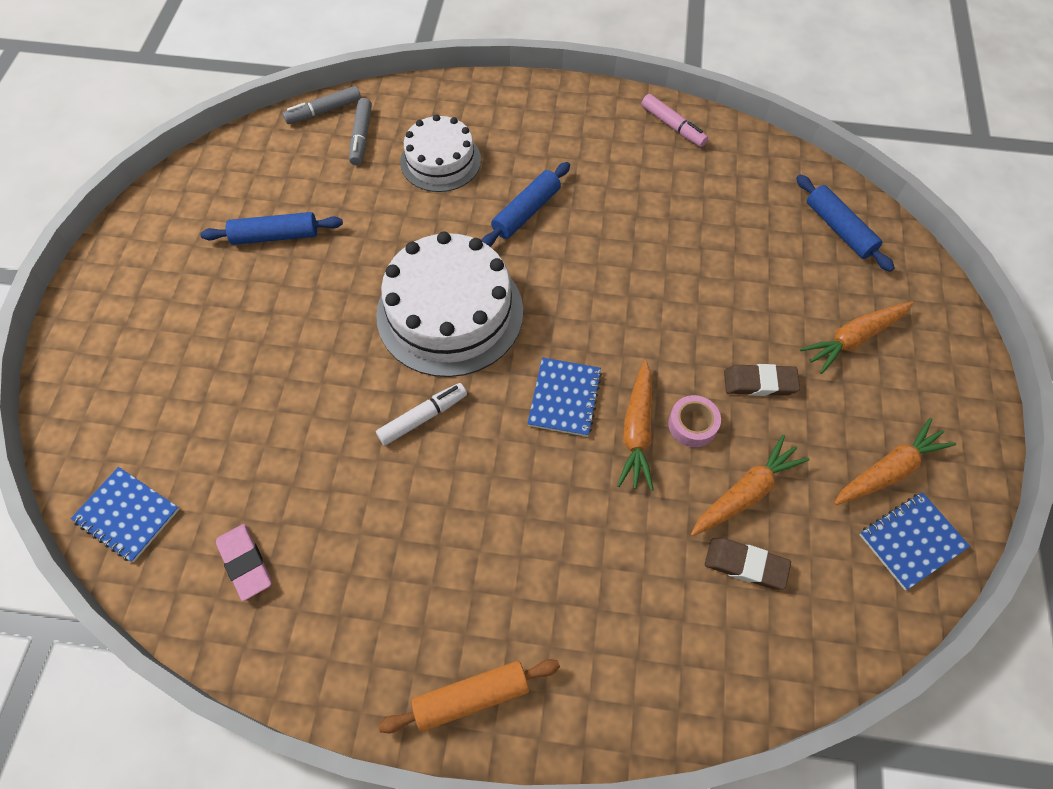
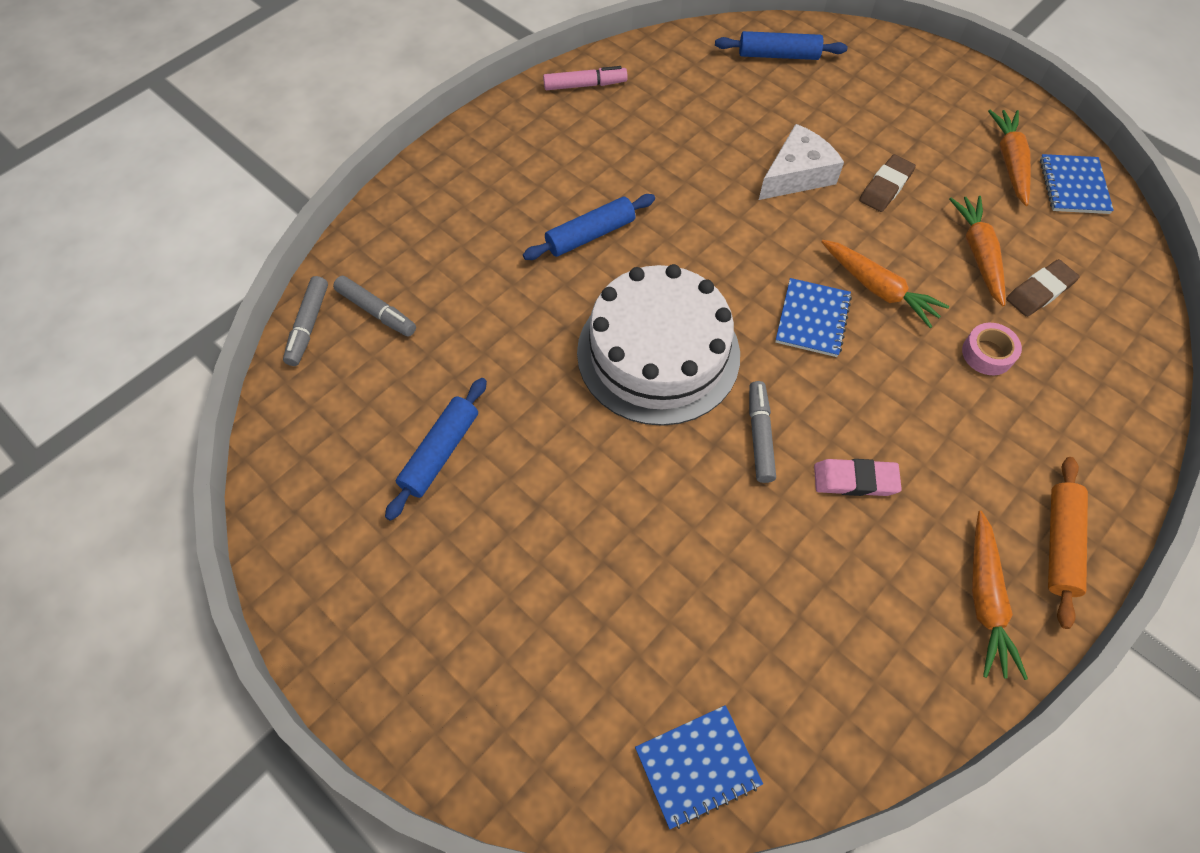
camera: 55 degrees left, 0 degrees up
pink eraser [216,524,272,601] -> pink eraser moved to [814,459,902,496]
white marker [376,383,467,446] -> grey marker [749,381,776,483]
white cake [400,114,481,192] -> none
blue rolling pin [481,162,570,247] -> blue rolling pin turned 75 degrees clockwise [523,194,655,260]
blue notebook [527,358,602,437] -> blue notebook turned 60 degrees clockwise [775,278,852,357]
pink tape [668,395,721,447] -> pink tape moved to [962,323,1022,375]
orange carrot [800,302,913,374] -> orange carrot moved to [972,511,1028,680]
none -> white cheese [759,124,844,200]

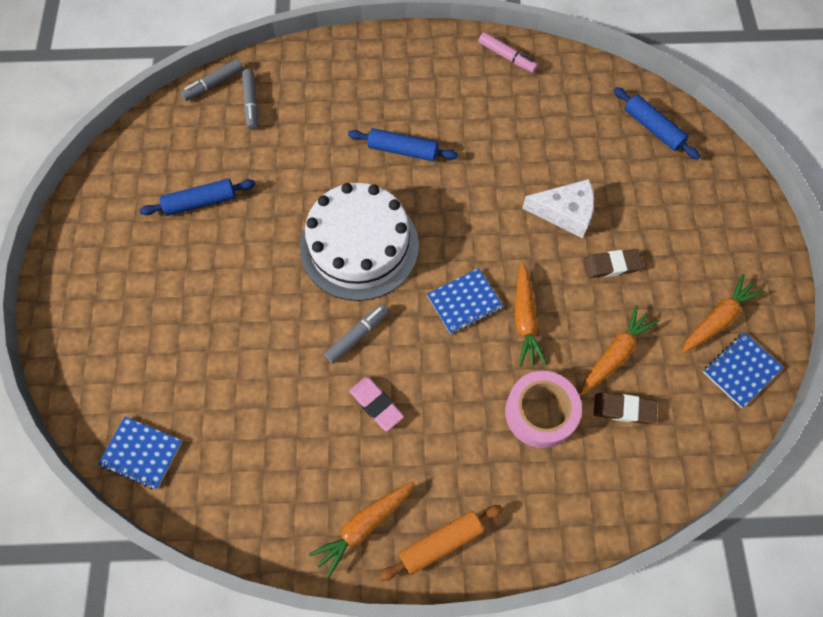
camera: 45 degrees right, 5 degrees up
pink tape [962,323,1022,375] -> pink tape [505,371,582,448], size x1.77

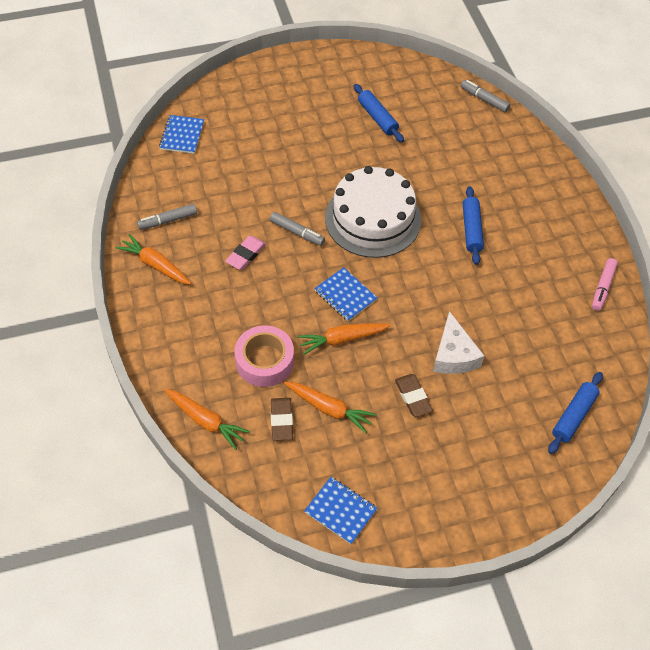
camera: 75 degrees right, 10 degrees down
grey marker [242,69,258,130] -> grey marker moved to [137,204,197,230]
orange rolling pin [379,505,503,581] -> none
orange carrot [682,274,764,353] -> orange carrot moved to [164,389,250,450]

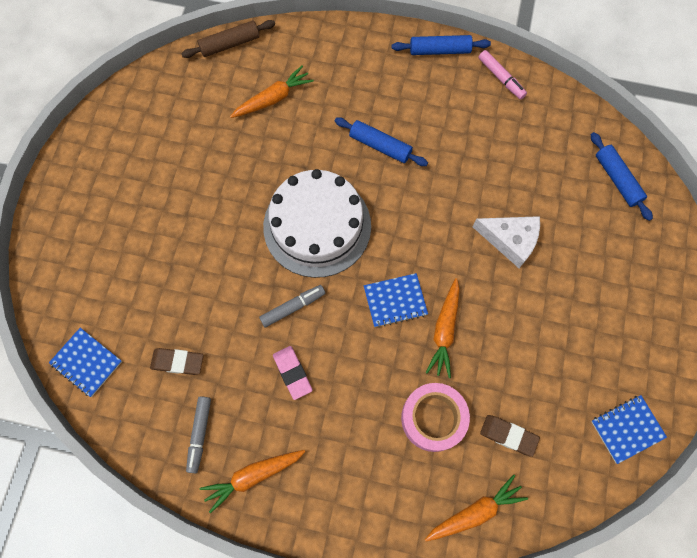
camera: 60 degrees left, 15 degrees up
orange carrot [284,382,376,433] -> orange carrot moved to [230,66,314,118]
blue rolling pin [354,84,404,143] -> blue rolling pin moved to [392,35,491,55]
brown eraser [395,374,433,417] -> brown eraser moved to [150,348,204,375]
grey marker [461,80,510,112] -> brown rolling pin [181,20,275,58]

